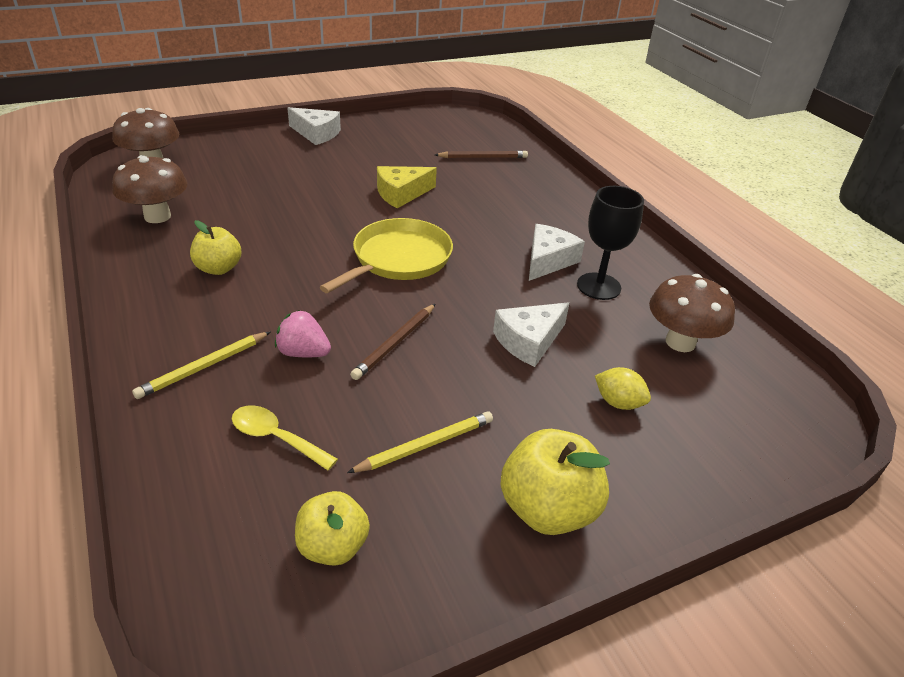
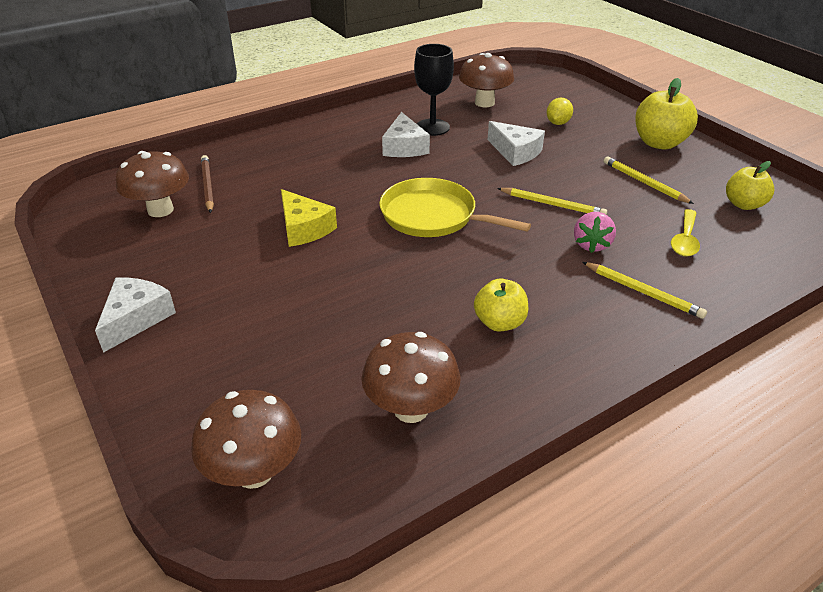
camera: 95 degrees left, 0 degrees up
brown pencil [350,304,435,380] -> yellow pencil [497,188,607,215]
white cheese [529,224,585,281] -> white cheese turned 120 degrees counterclockwise [382,112,430,157]
none -> brown mushroom [116,151,189,217]

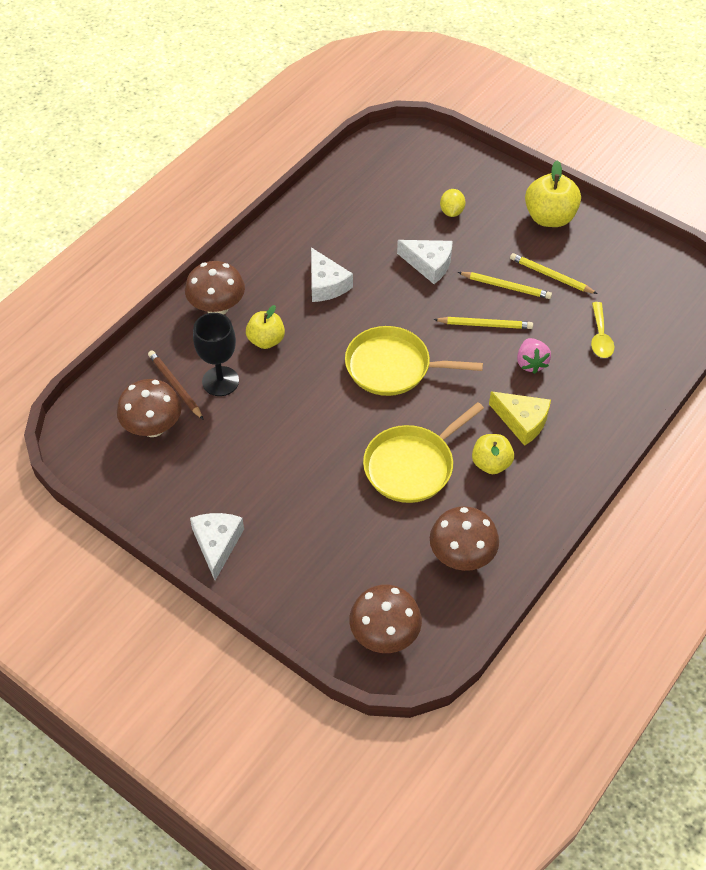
camera: 20 degrees left, 15 degrees up
yellow cheese [281,189,337,247] -> yellow cheese moved to [489,391,551,446]
black goblet [414,44,454,136] -> black goblet moved to [193,313,239,396]
brown mushroom [459,53,514,107] -> brown mushroom moved to [185,261,245,315]
yellow pencil [583,262,707,319] -> yellow pencil moved to [458,272,552,299]
yellow apple [726,161,775,210] -> yellow apple moved to [246,305,285,349]
none -> yellow pan [363,402,484,503]

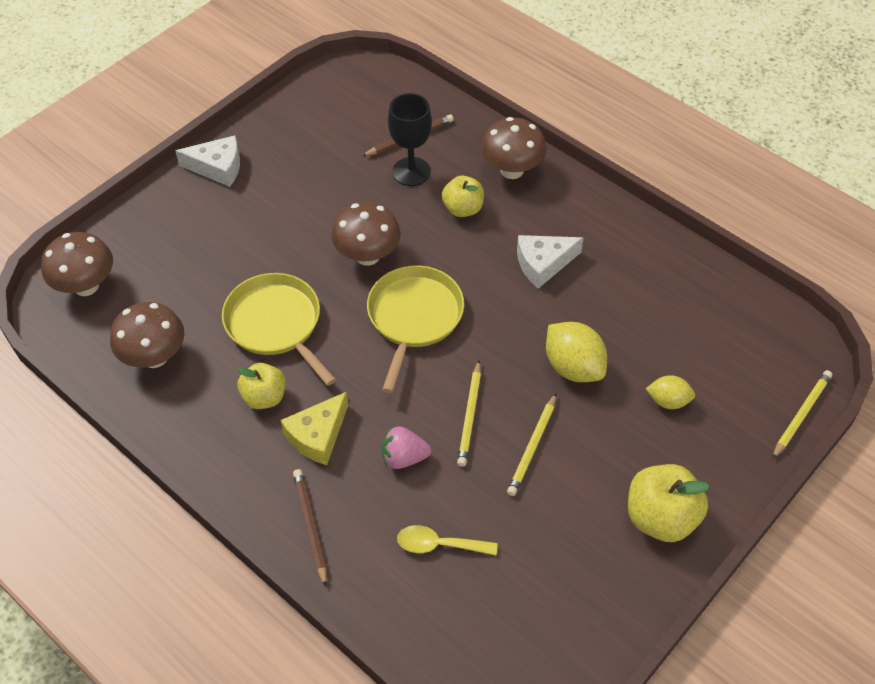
camera: 95 degrees right, 0 degrees up
brown mushroom [117,379,182,437] -> brown mushroom moved to [331,202,401,266]
white cheese [397,240,453,284] -> yellow lemon [546,322,607,382]
yellow pencil [510,253,598,294] -> yellow pencil moved to [772,370,832,459]
none -> brown pencil [293,469,327,587]

